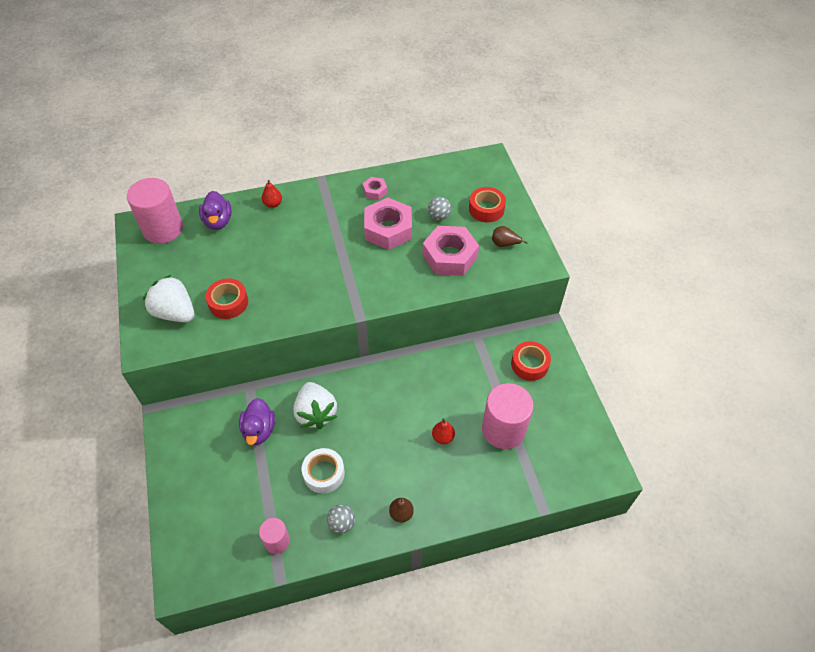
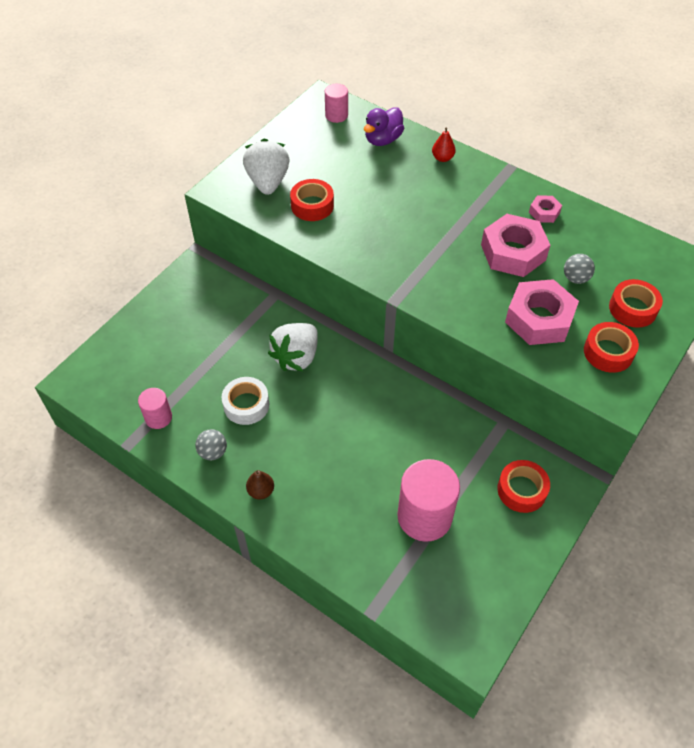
camera: 50 degrees right, 0 degrees up
pink cylinder [127,178,183,244] -> pink cylinder [325,84,348,123], size x0.53
purple duck [239,398,275,445] -> none
red pear [432,418,455,444] -> none
brown pear [492,226,528,247] -> red tape [584,322,639,373]

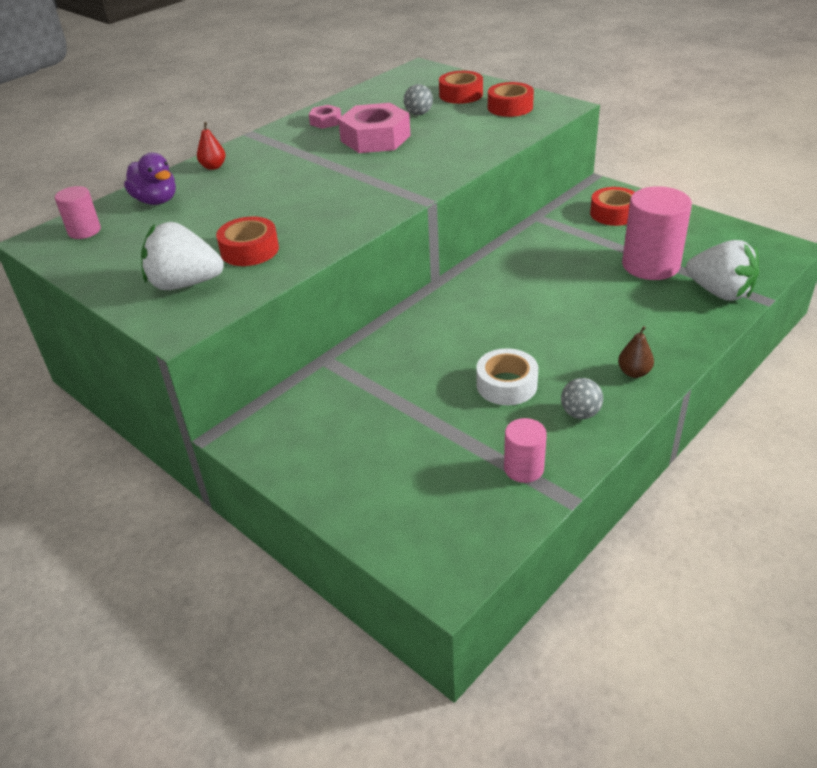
camera: 80 degrees left, 15 degrees down
white strawberry [268,323,318,371] -> white strawberry moved to [686,240,759,301]
pink nut [505,279,579,345] -> none

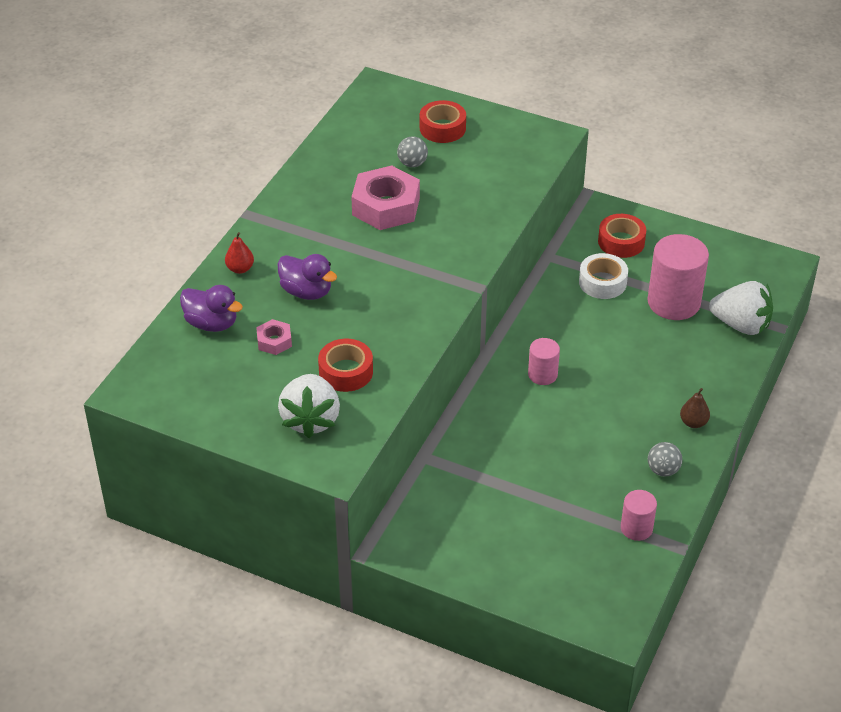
camera: 20 degrees left, 5 degrees up
pink cylinder [55,186,101,239] -> pink cylinder moved to [528,338,560,385]
white strawberry [141,222,224,290] -> white strawberry turned 75 degrees counterclockwise [278,374,340,438]
pink nut [309,105,341,129] -> pink nut moved to [256,319,292,355]
white tape [476,348,538,405] -> white tape moved to [579,253,628,299]
red tape [488,82,534,117] -> none
none -> purple duck [278,254,337,300]

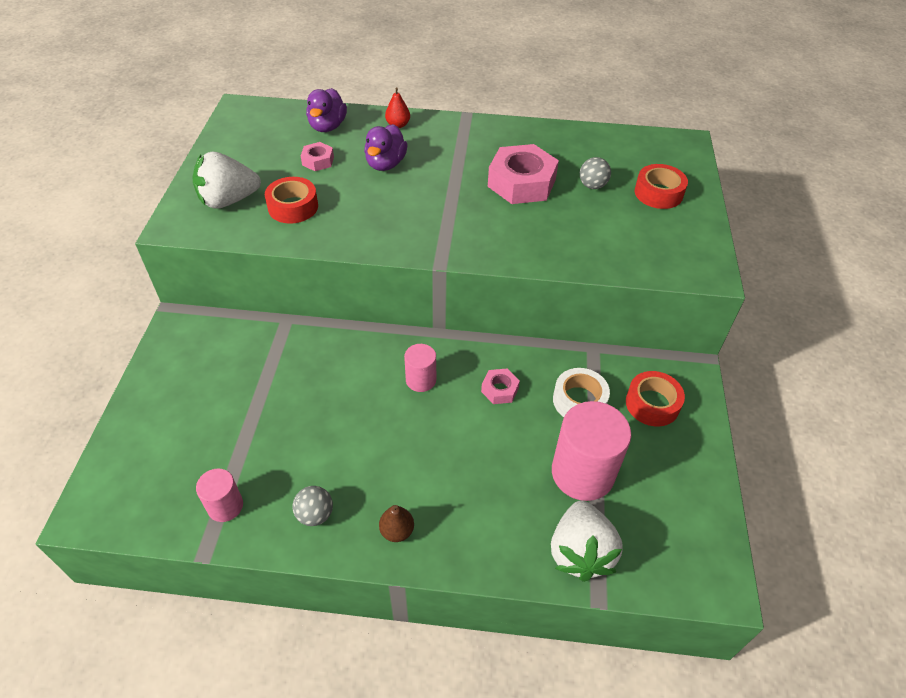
camera: 70 degrees right, 5 degrees up
none -> pink nut [481,368,520,404]

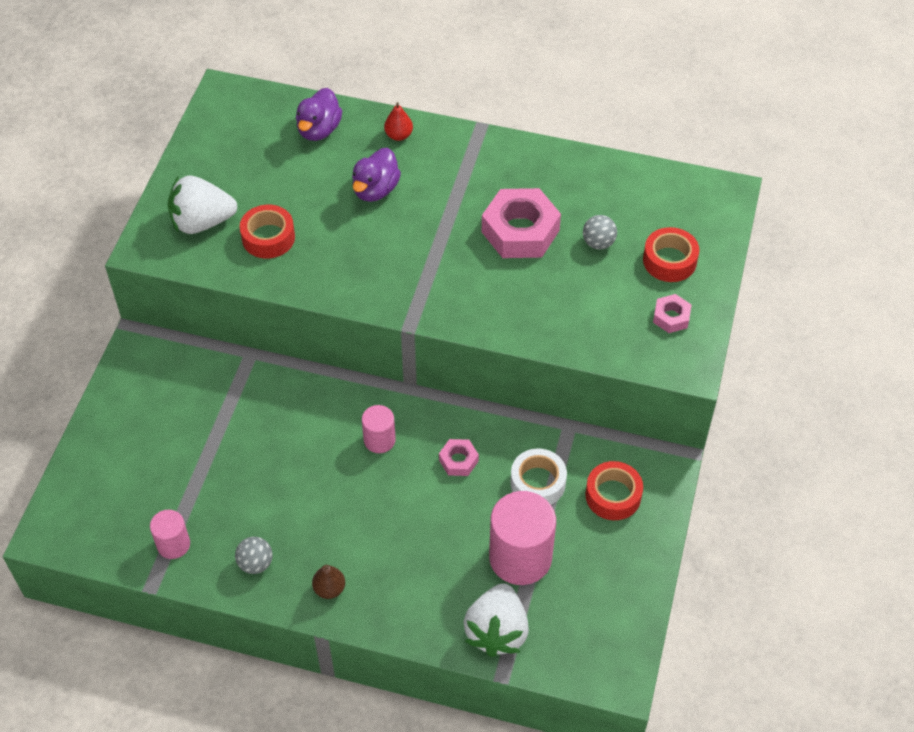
camera: 10 degrees right, 5 degrees up
pink nut [301,142,334,171] -> pink nut moved to [653,294,692,333]

